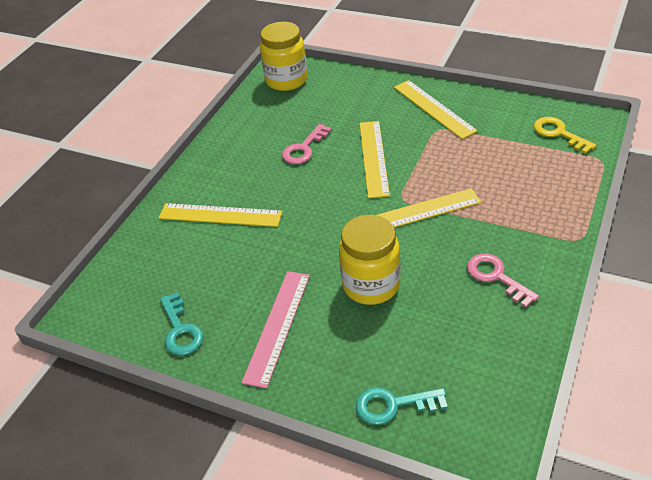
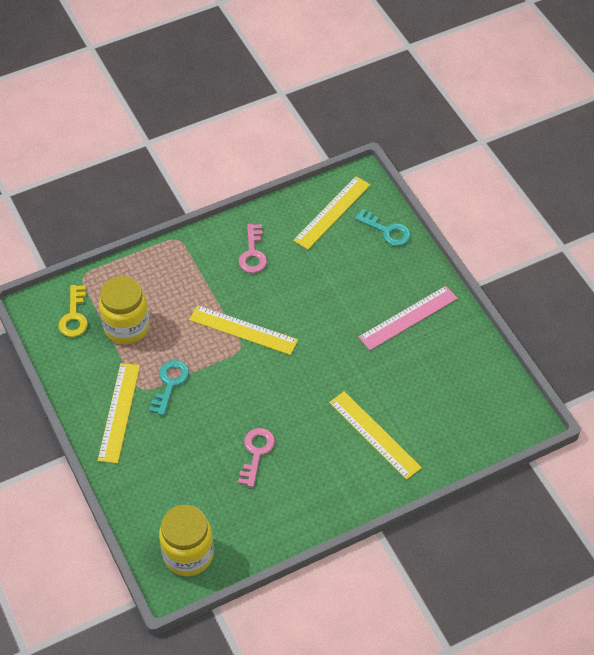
camera: 145 degrees left, 10 degrees up
turquoise key [160,292,203,355] -> turquoise key moved to [149,360,189,416]
pink key [282,124,332,164] -> pink key turned 60 degrees counterclockwise [238,428,275,487]
yellow jar [339,215,401,305] -> yellow jar moved to [99,276,150,344]
yellow ruler [360,121,390,198] -> yellow ruler moved to [293,176,370,250]

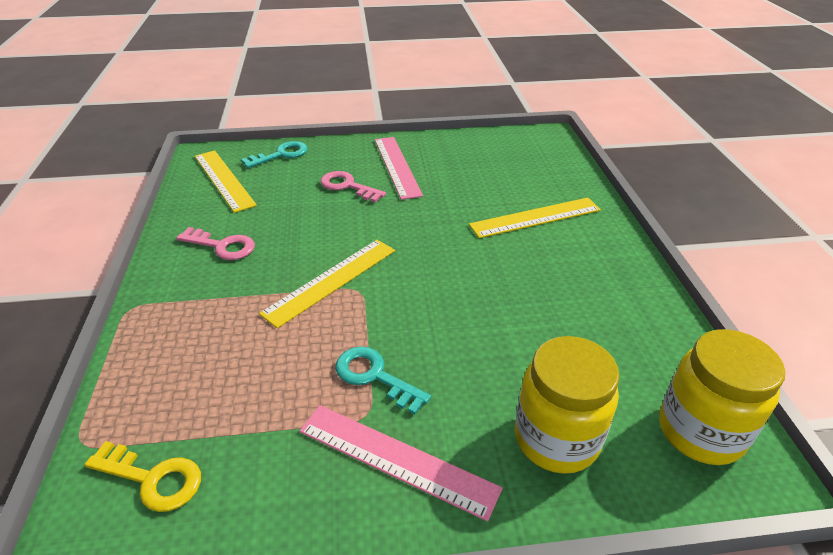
camera: 70 degrees left, 15 degrees down
yellow ruler [98,363,140,464] -> pink ruler [300,405,503,522]
yellow jar [99,276,150,344] -> yellow jar moved to [515,336,620,474]
pink key [238,428,275,487] -> pink key moved to [321,171,386,202]

